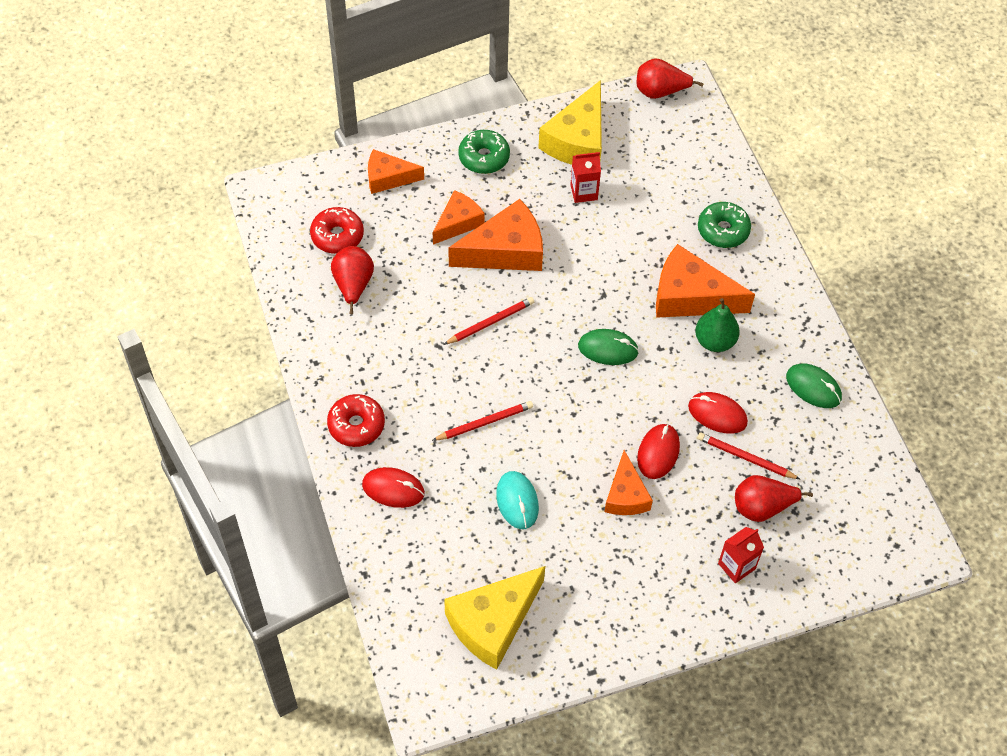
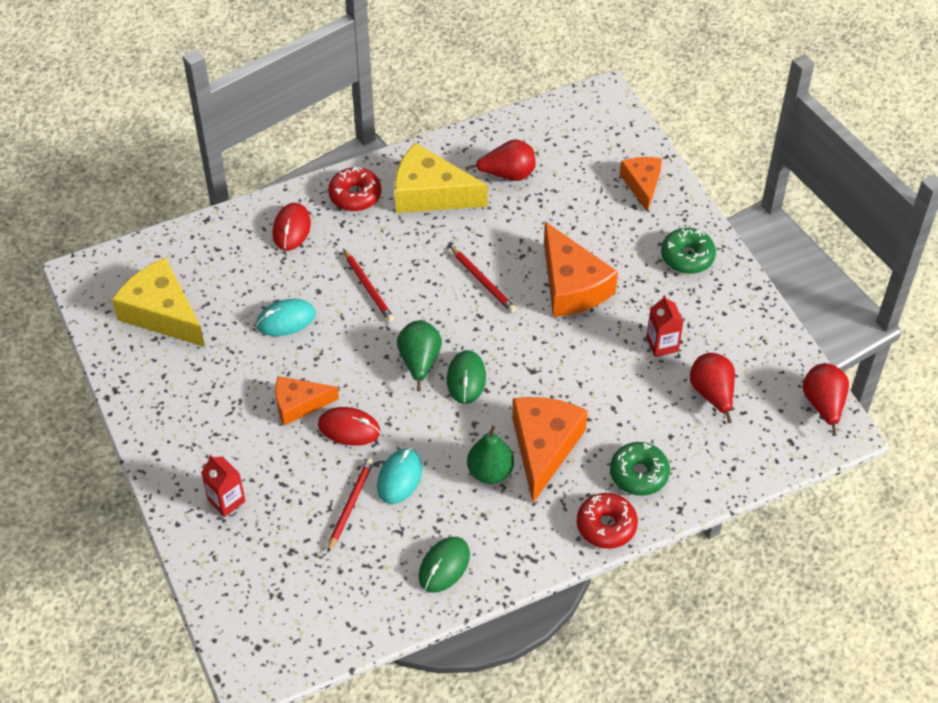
camera: 85 degrees right, 5 degrees down
red donut [310,207,364,254] -> red donut moved to [577,493,638,549]
orange cheese [433,190,485,245] -> none
yellow cheese [538,80,602,165] -> yellow cheese moved to [395,143,488,213]
red mouse [688,392,748,434] -> turquoise mouse [377,448,422,504]
red pear [735,475,813,522] -> red pear moved to [690,353,735,423]
none -> green pear [397,321,442,391]

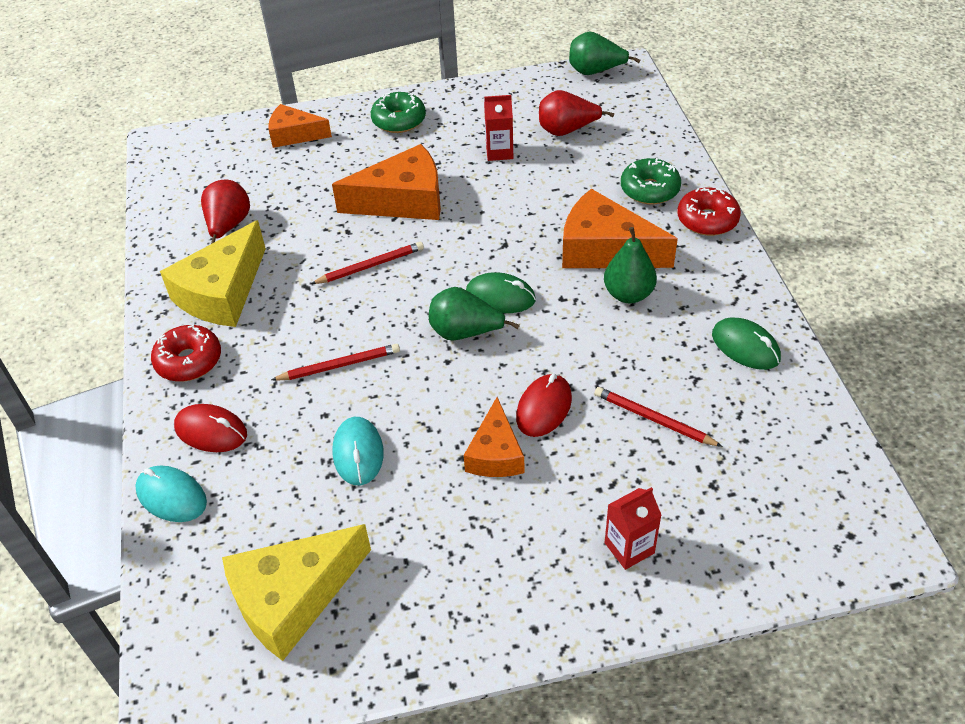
camera: 75 degrees left, 5 degrees down
turquoise mouse [377,448,422,504] -> turquoise mouse moved to [135,465,207,522]
red pear [802,363,849,436] -> green pear [569,32,640,75]

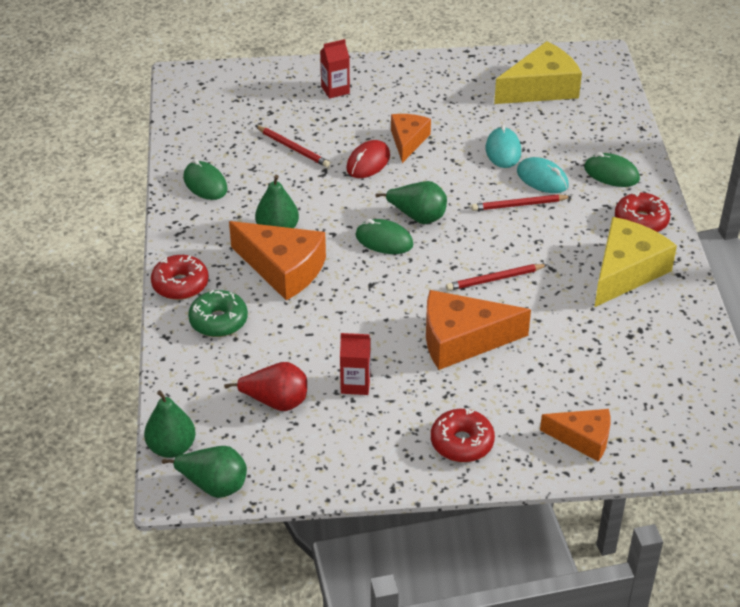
camera: 175 degrees left, 5 degrees down
turquoise mouse [135,465,207,522] -> turquoise mouse moved to [517,157,569,193]
red mouse [174,404,247,452] -> green mouse [584,152,640,187]
red pear [201,180,250,244] -> none
green donut [371,92,426,133] -> red donut [431,409,495,462]
none -> green pear [144,390,196,458]

